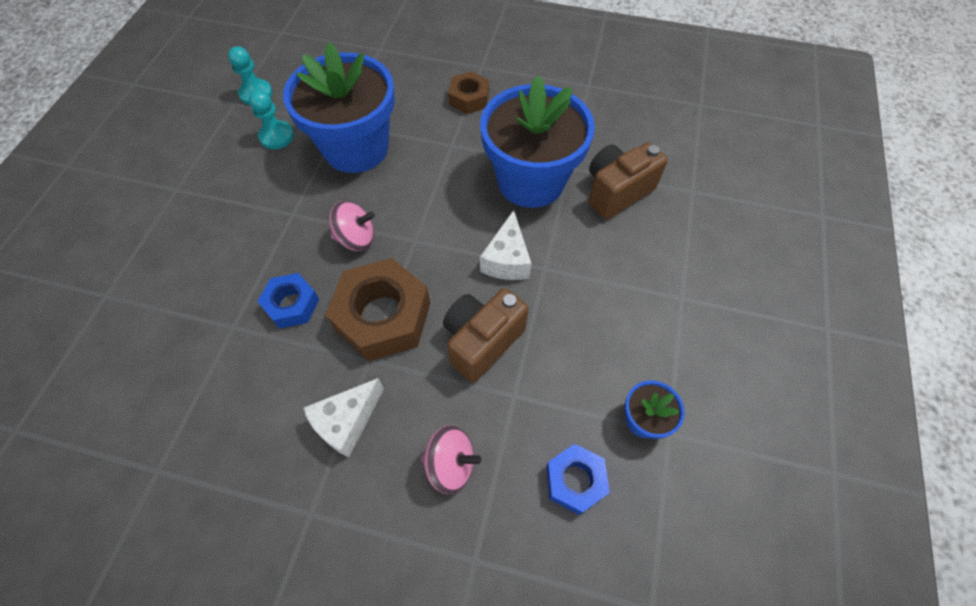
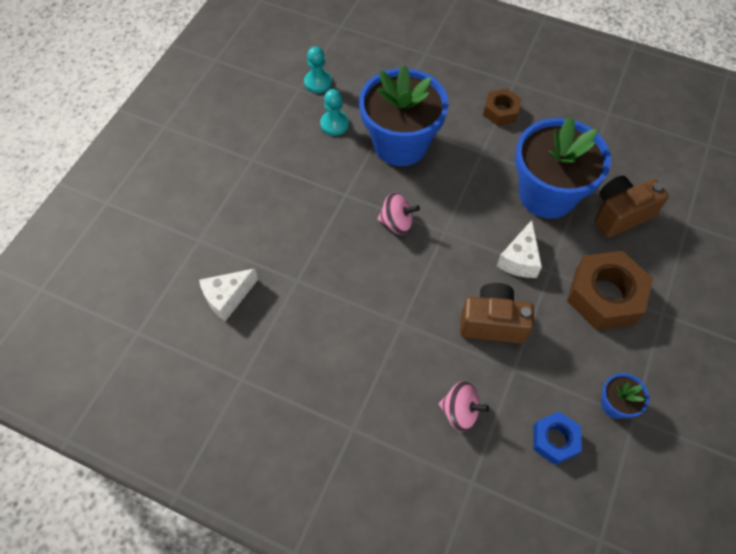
camera: 10 degrees right, 0 degrees up
blue nut [257,273,320,329] -> none
white cheese [303,378,384,458] -> white cheese moved to [199,268,258,321]
brown nut [326,258,430,362] -> brown nut moved to [567,251,653,330]
brown camera [443,288,529,383] -> brown camera turned 45 degrees clockwise [460,283,534,344]

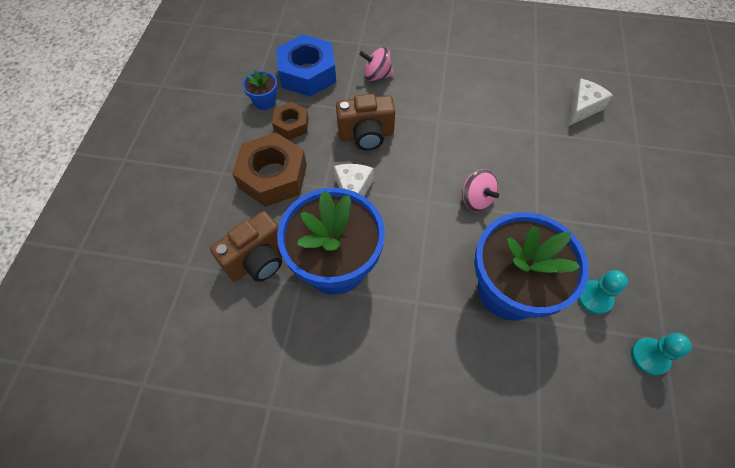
camera: 165 degrees right, 0 degrees up
pink spinning top [378,192,420,235] -> pink spinning top turned 120 degrees counterclockwise [462,169,499,211]
brown nut [483,89,522,126] -> brown nut moved to [272,102,309,140]
blue nut [533,412,582,465] -> blue nut [276,34,336,97], size x1.78

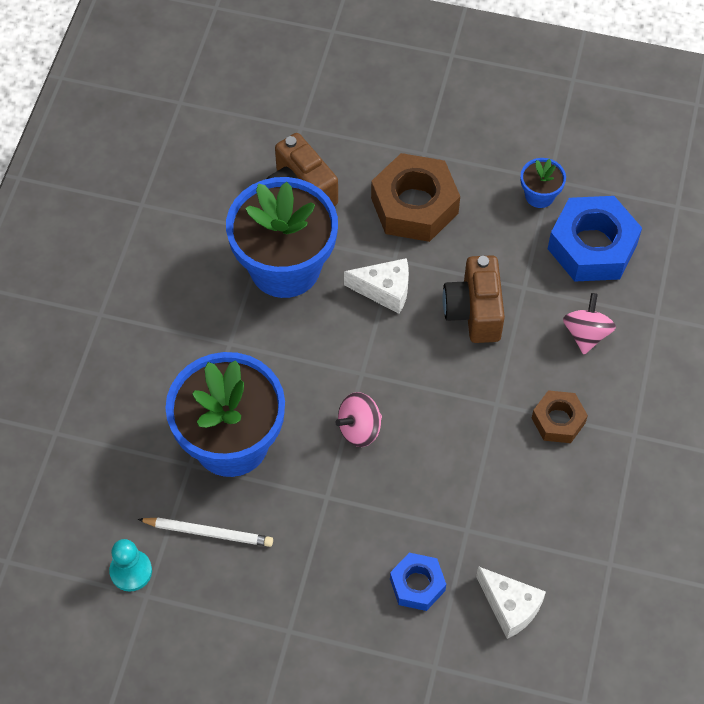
camera: 95 degrees right, 0 degrees up
brown nut [272,102,309,140] -> brown nut moved to [532,390,588,443]
turquoise pawn [578,270,628,315] -> white pencil [138,517,273,547]
none -> blue nut [390,553,446,611]

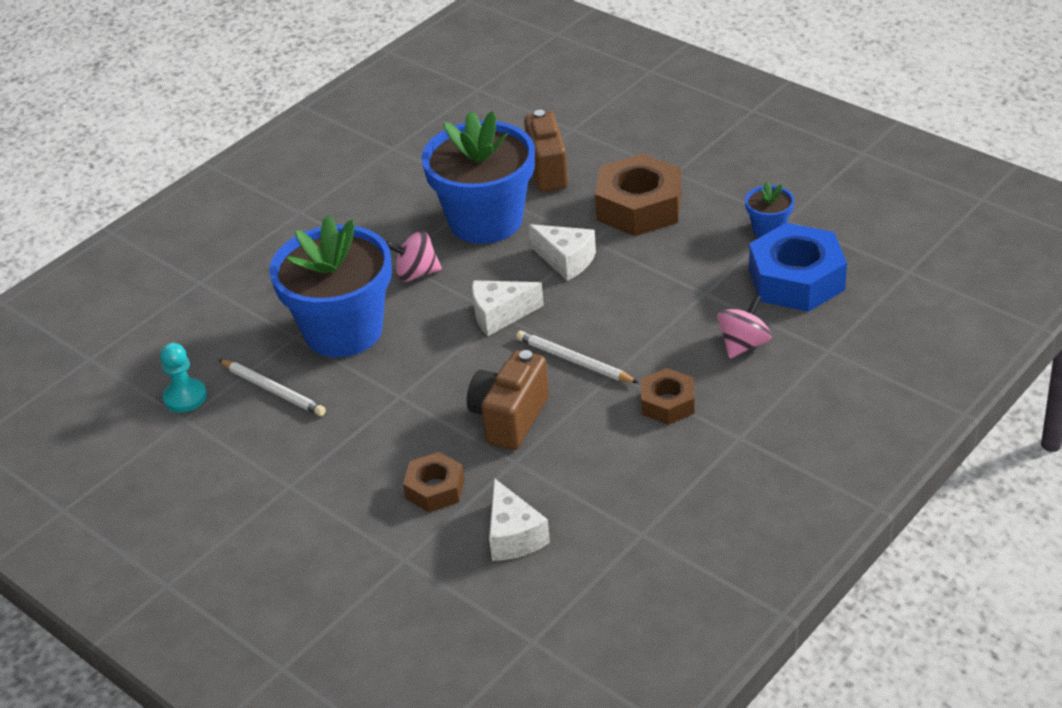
camera: 30 degrees right, 20 degrees down
pink spinning top [335,392,382,447] -> pink spinning top moved to [386,231,442,282]
blue nut [390,553,446,611] -> brown nut [403,452,465,512]
brown camera [442,255,505,343] -> brown camera moved to [467,350,549,450]
none -> white cheese [472,280,544,336]
none -> white pencil [516,330,638,383]

